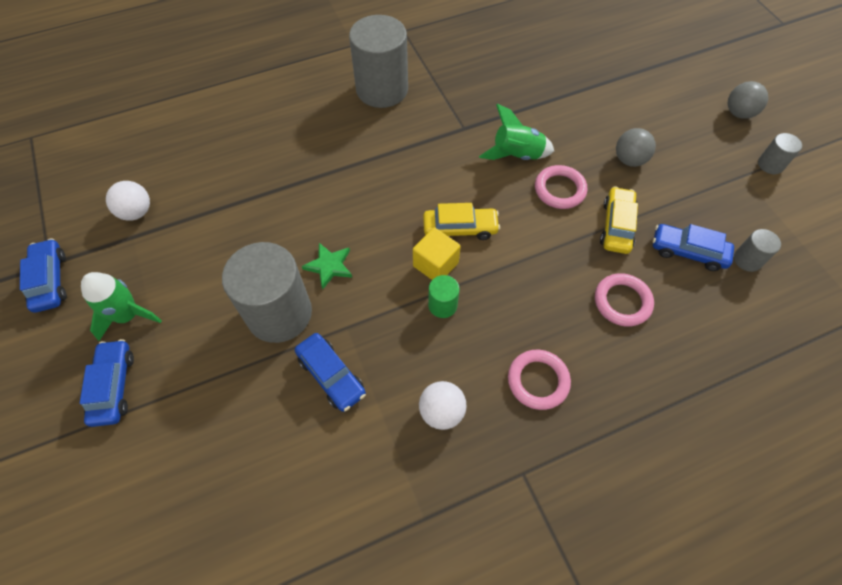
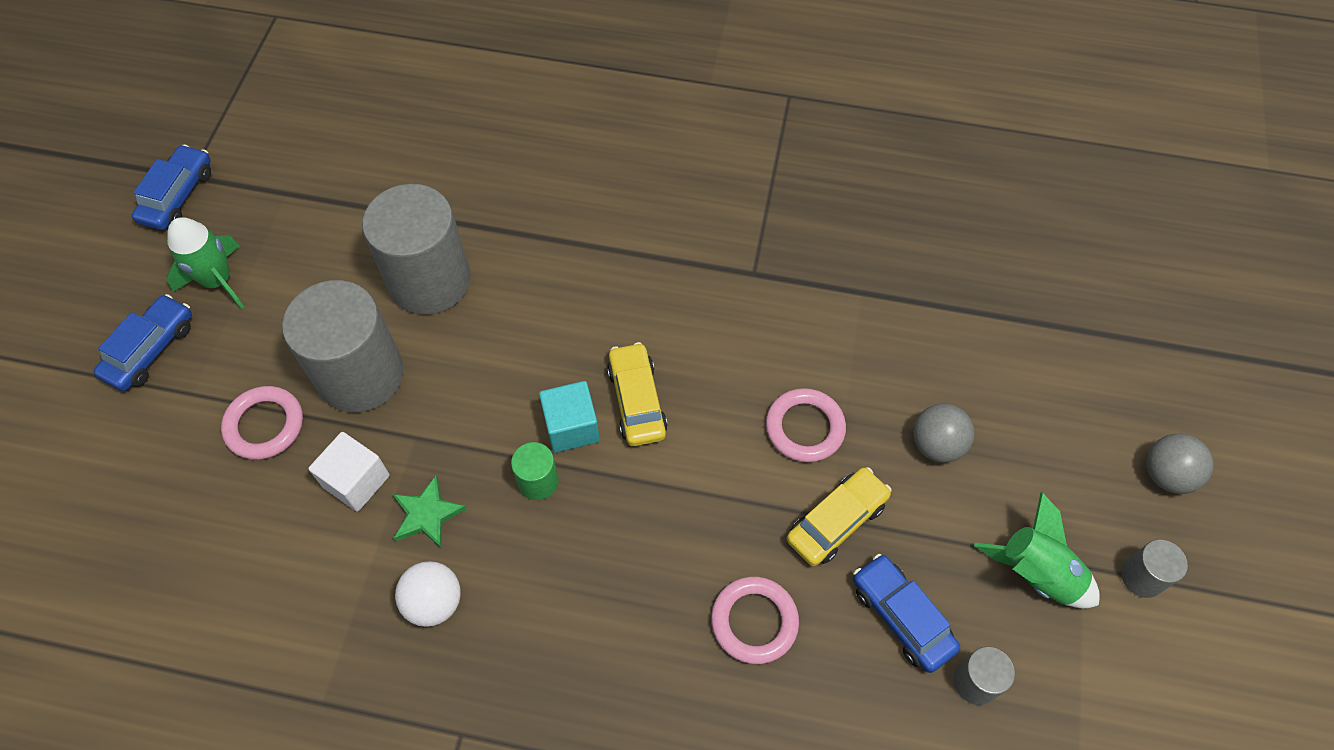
camera: 35 degrees right, 0 degrees up
white ball [106,181,150,221] -> none
blue car [295,333,366,412] -> white cube [308,432,390,512]
green star [302,243,352,289] -> green star moved to [392,475,467,548]
grey cylinder [349,15,408,108] -> grey cylinder moved to [362,184,471,315]
yellow cube [413,227,461,280] -> turquoise cube [539,381,600,453]
yellow car [423,203,500,240] -> yellow car turned 135 degrees counterclockwise [607,342,668,446]
green rocket [479,104,554,160] -> green rocket moved to [974,492,1100,608]
pink ring [508,350,571,410] -> pink ring moved to [221,386,303,460]

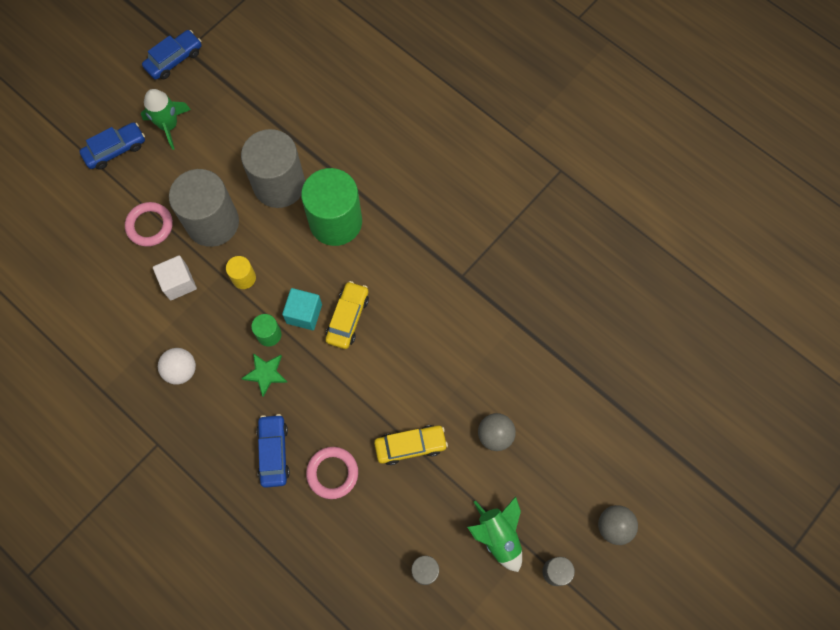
camera: 30 degrees right, 10 degrees up
green star [392,475,467,548] -> green star moved to [241,353,288,397]
pink ring [766,388,846,462] -> none
blue car [853,554,960,673] -> blue car moved to [256,414,290,488]
none -> yellow cylinder [226,256,256,289]
none -> green cylinder [301,168,362,246]

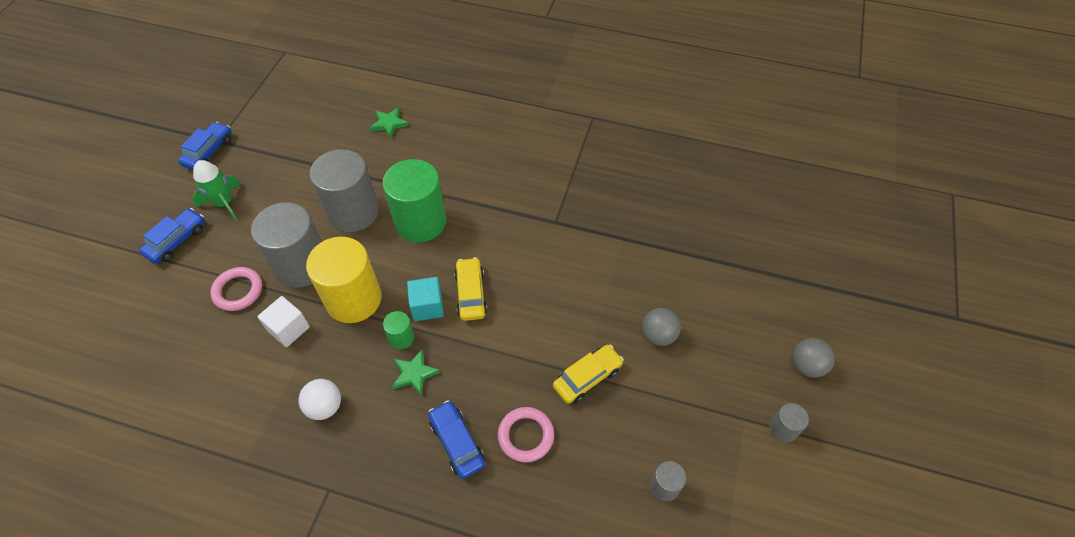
camera: 25 degrees left, 15 degrees down
yellow cylinder [226,256,256,289] -> yellow cylinder [306,237,382,323], size x2.23
green rocket [467,496,522,572] -> none
none -> green star [369,108,409,138]

